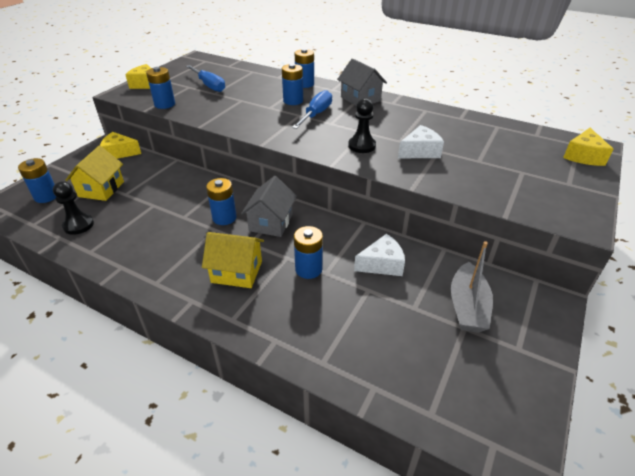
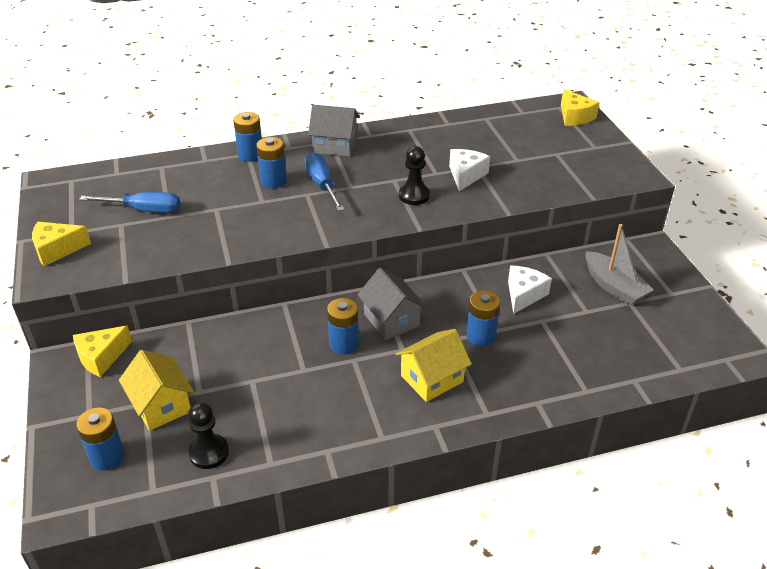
camera: 45 degrees left, 0 degrees up
blue battery [146,67,175,109] -> none

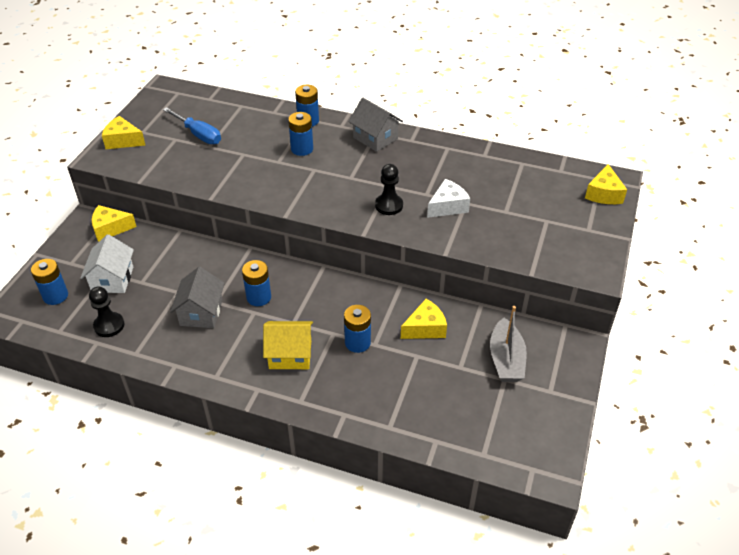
camera: 35 degrees right, 5 degrees up
yellow house [119,350,194,431] -> white house [80,234,134,293]
blue screwdriver [305,153,345,211] -> none
grey house [357,268,427,340] -> grey house moved to [170,267,225,328]
white cheese [508,265,552,314] -> yellow cheese [401,299,447,339]

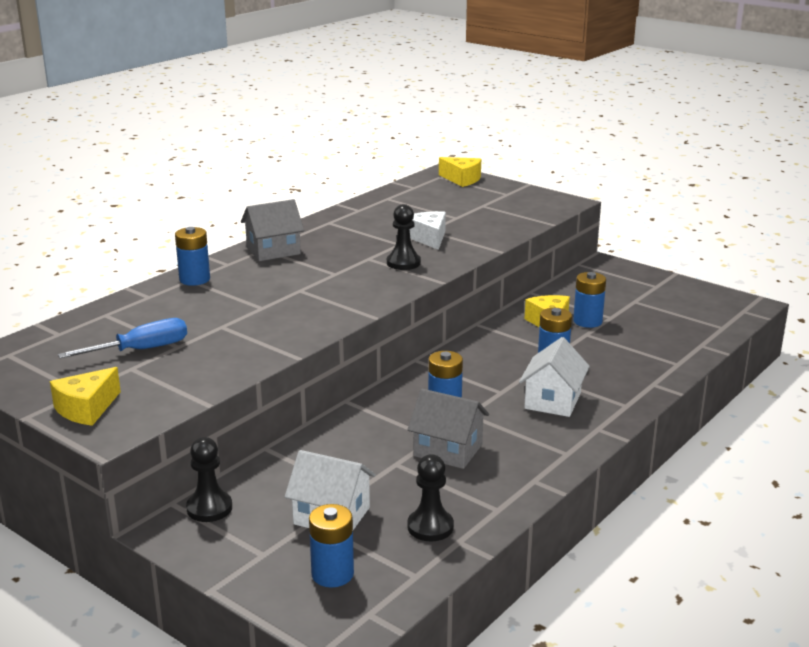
camera: 70 degrees left, 20 degrees down
yellow cheese [92,205,137,242] -> black pawn [186,437,232,522]
yellow house [263,321,313,369] -> white house [519,337,590,417]
blue battery [288,112,313,156] -> blue battery moved to [573,272,606,328]
grey boat [490,306,527,382] -> none

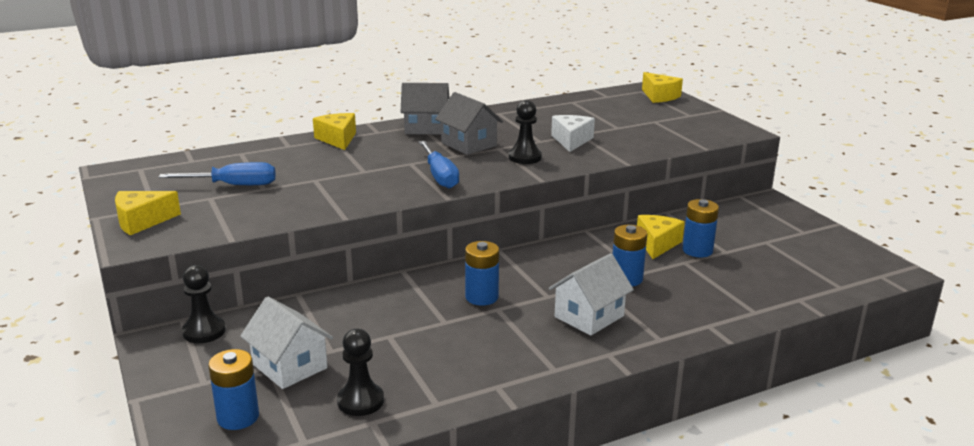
camera: 25 degrees right, 0 degrees up
blue battery [175,227,210,286] -> yellow cheese [313,113,356,150]
grey house [408,389,489,469] -> grey house moved to [435,92,503,155]
none -> blue screwdriver [419,141,459,189]

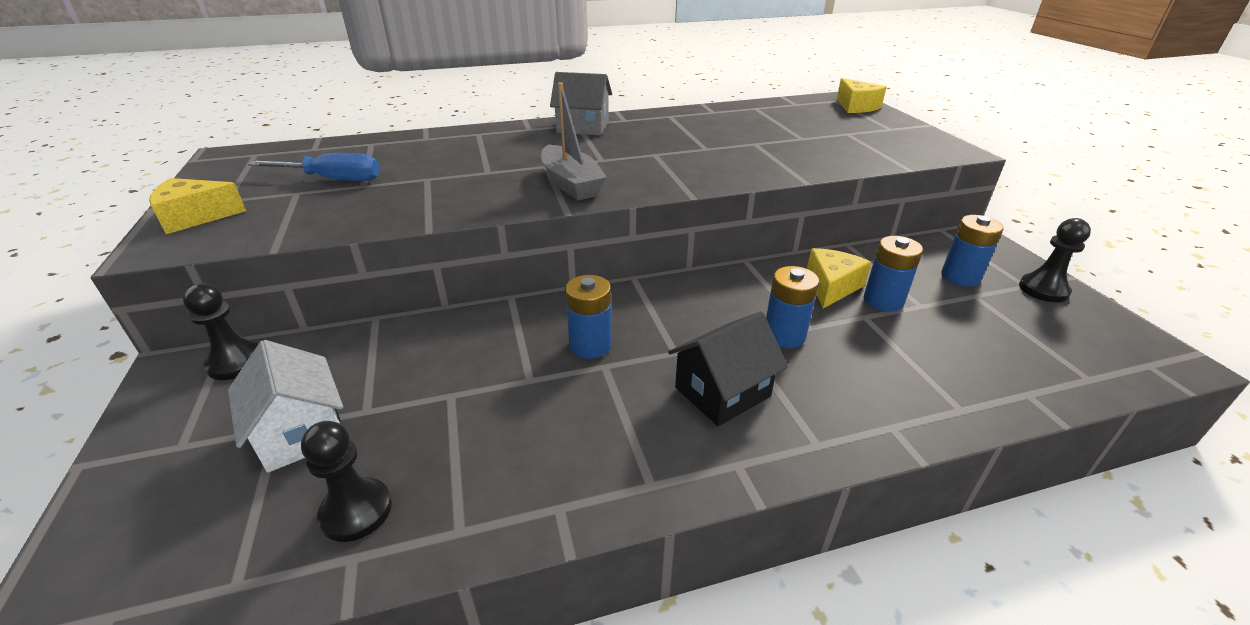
camera: 10 degrees right, 10 degrees up
blue battery [208,349,259,430] -> blue battery moved to [941,215,1004,286]
yellow cheese [313,113,356,150] -> none
blue screwdriver [419,141,459,189] -> grey boat [541,82,607,200]
grey house [435,92,503,155] -> none
black pawn [509,100,542,164] -> black pawn moved to [1019,218,1091,302]
white house [549,253,634,335] -> black house [668,312,788,426]
white cheese [551,115,595,152] -> none

